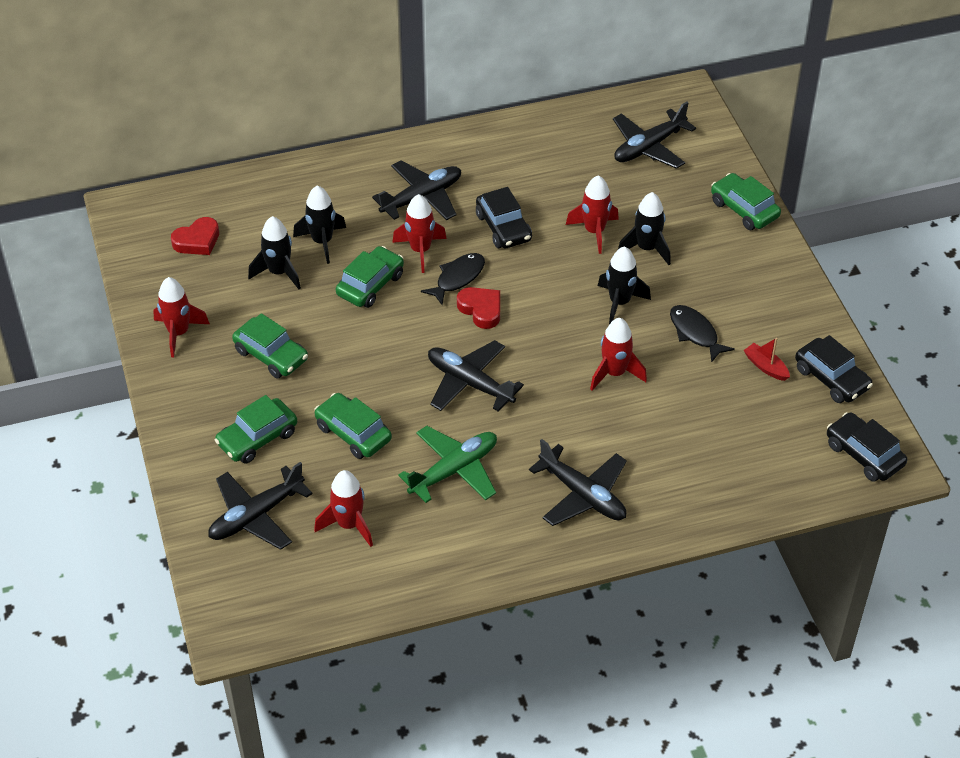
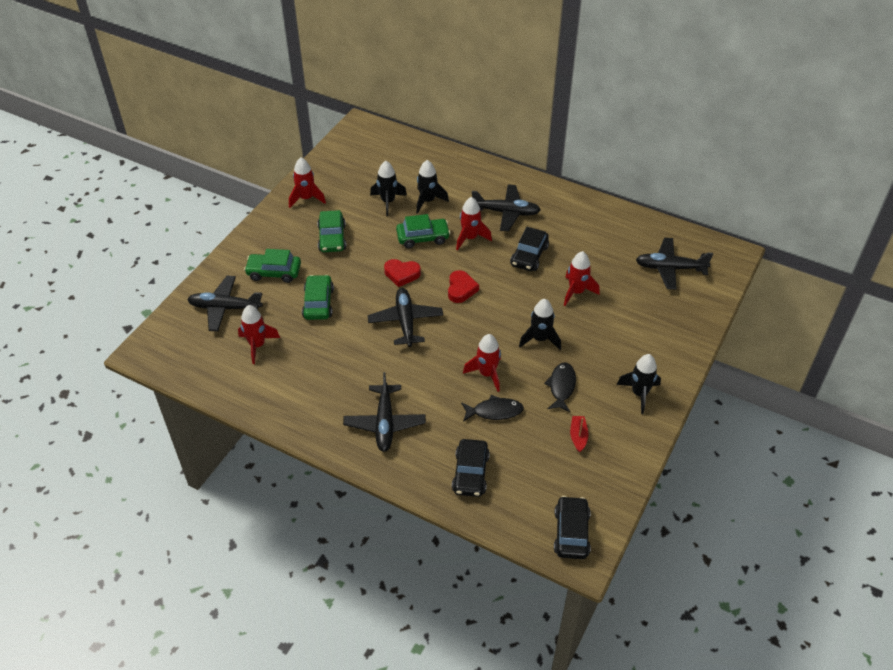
camera: 45 degrees right, 0 degrees up
red heart [171,217,219,255] -> red heart moved to [384,259,421,287]
green plane [398,426,497,503] -> none
black fish [421,253,485,305] -> black fish moved to [461,395,524,422]
black rocket [618,192,671,265] -> black rocket moved to [617,354,661,414]
green car [711,173,781,230] -> none
black car [795,335,873,403] -> black car moved to [452,439,490,497]

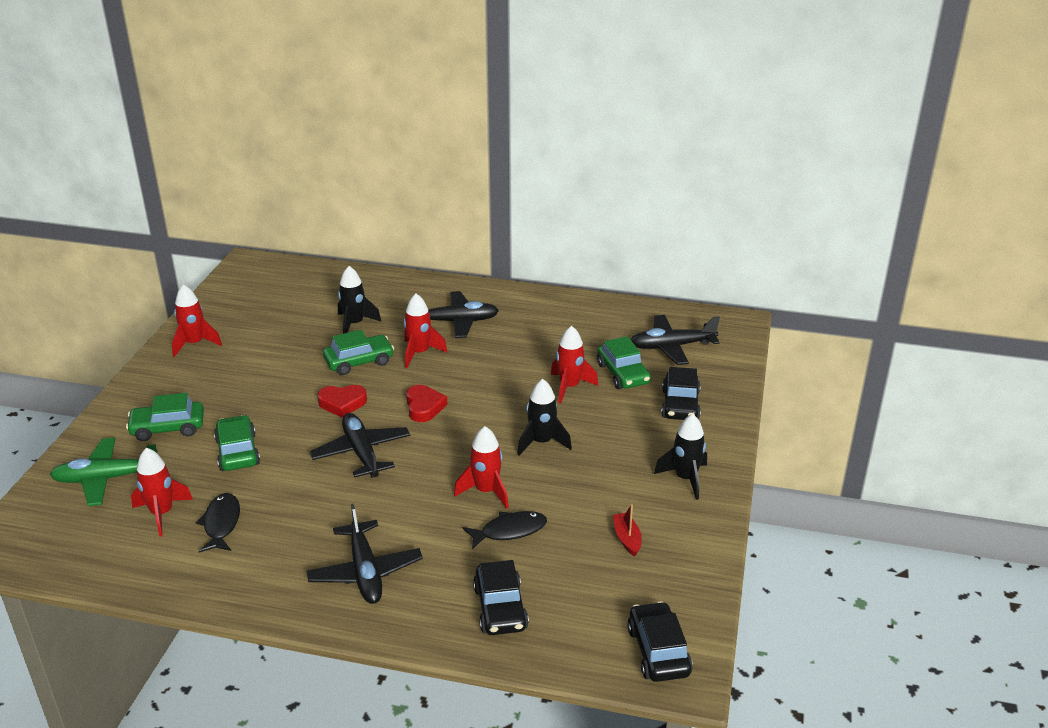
camera: 15 degrees left, 15 degrees down
black plane [187,276,263,332] -> green plane [50,438,157,506]
green car [317,210,347,252] -> green car moved to [597,336,651,389]
black rocket [370,161,407,216] -> none
black car [510,227,549,271] -> black car moved to [661,367,701,420]
black fish [544,362,576,412] -> black fish moved to [195,493,240,552]

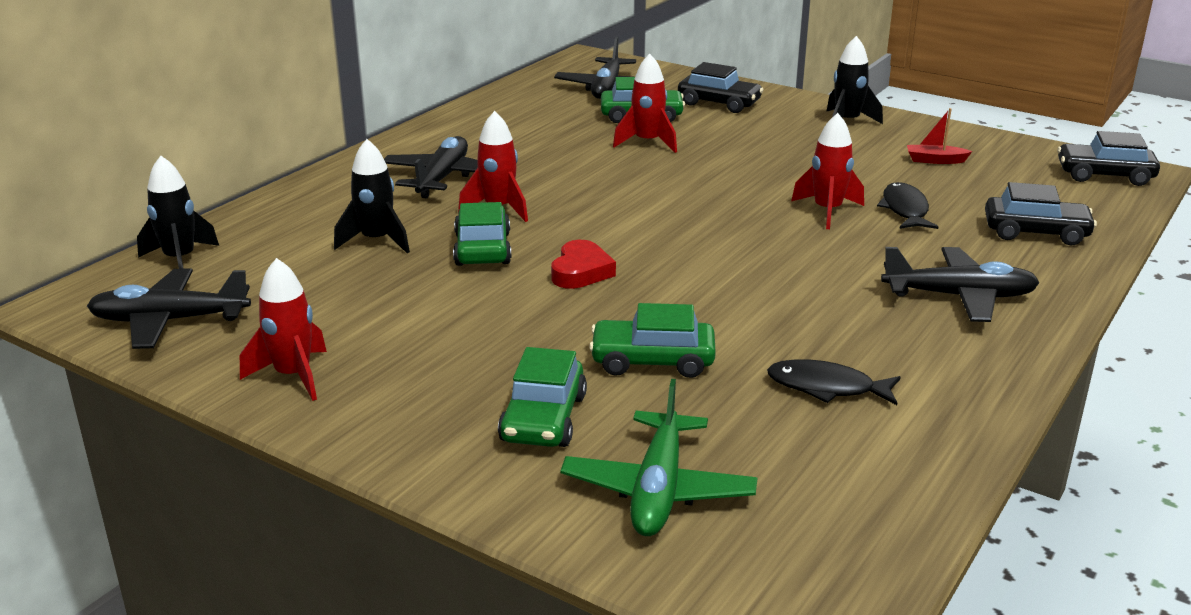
camera: 70 degrees left, 5 degrees down
red rocket [131,447,193,537] -> none
black plane [310,413,410,477] -> black plane moved to [87,268,251,349]
red heart [406,385,447,422] -> none
black rocket [517,379,572,456] -> black rocket moved to [137,156,219,269]

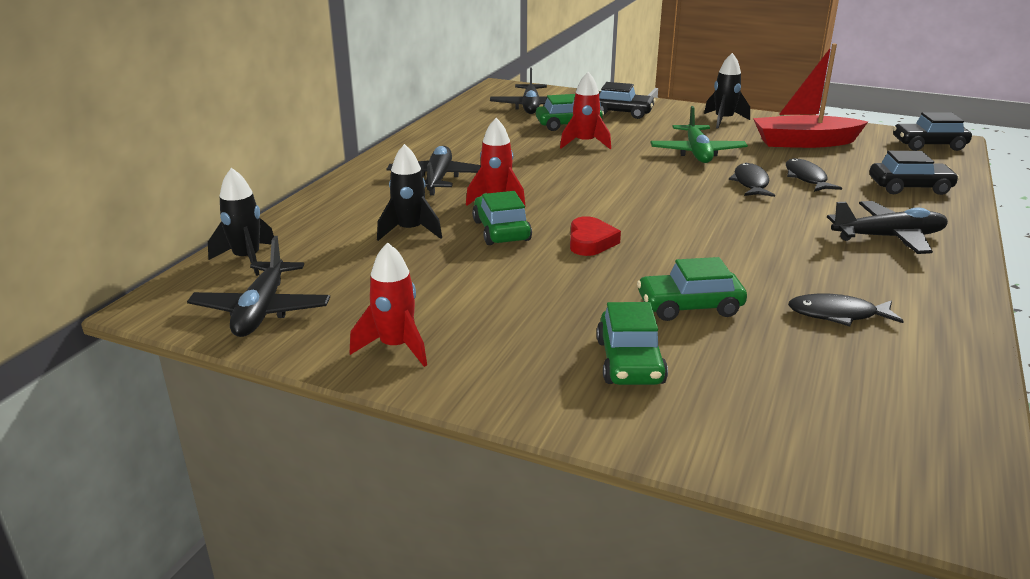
camera: 10 degrees left, 0 degrees up
black plane [87,268,251,349] -> black plane turned 75 degrees counterclockwise [187,236,330,337]
green plane [560,379,757,536] -> green plane moved to [650,106,748,163]
red rocket [791,113,864,229] -> black fish [729,163,775,197]
red boat [907,108,972,164] -> red boat [753,44,868,148], size x2.33

